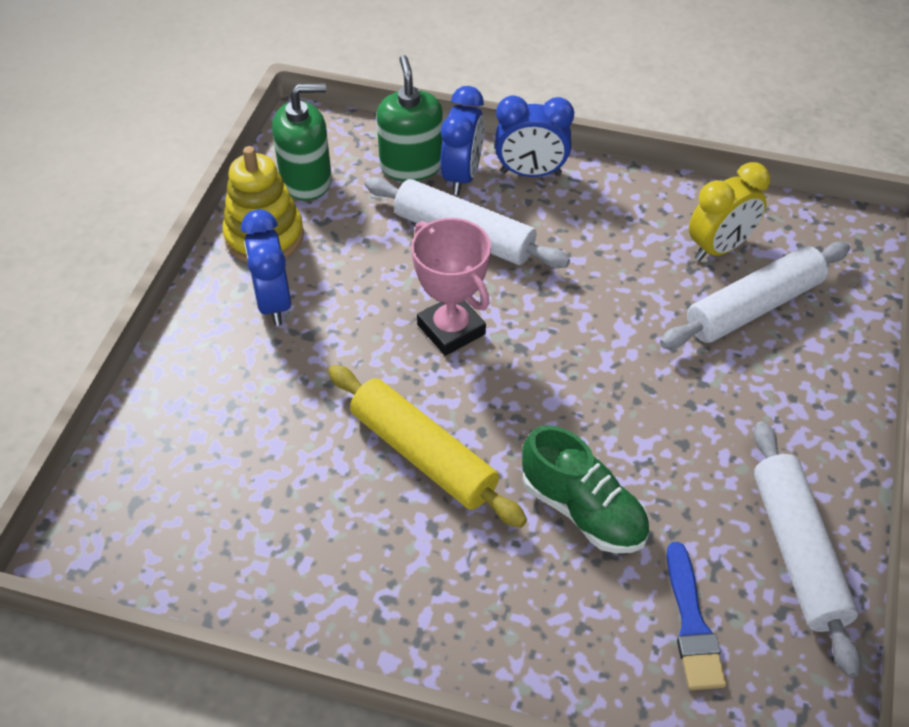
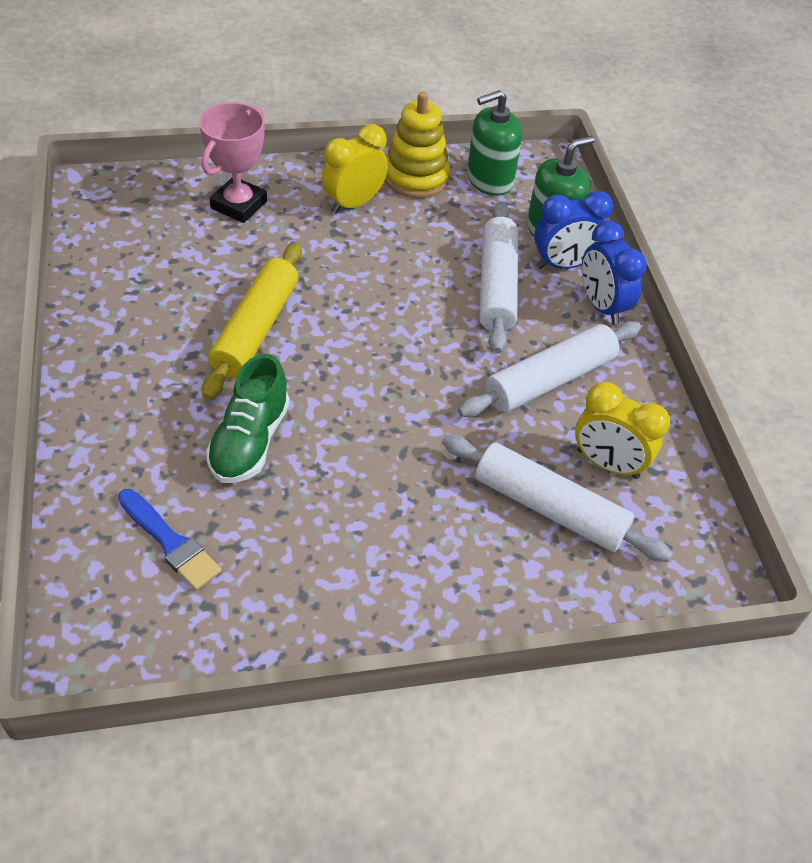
camera: 60 degrees right, 0 degrees up
blue clock [241,209,291,326] -> yellow clock [322,124,388,214]
green soap dispenser [272,84,332,201] -> green soap dispenser turned 105 degrees clockwise [467,90,522,196]
pink trophy [411,218,491,356] -> pink trophy moved to [199,102,267,223]
blue brush [667,542,726,690] -> blue brush turned 105 degrees counterclockwise [118,489,222,590]
white rolling pin [753,421,861,677] -> white rolling pin moved to [458,321,642,417]

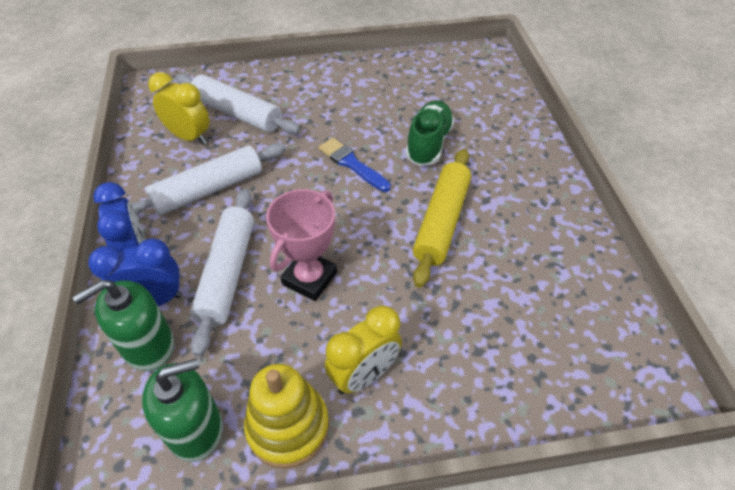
camera: 175 degrees left, 0 degrees up
blue brush [118,489,222,590] -> blue brush moved to [318,138,391,192]
pink trophy [199,102,267,223] -> pink trophy moved to [266,189,337,301]

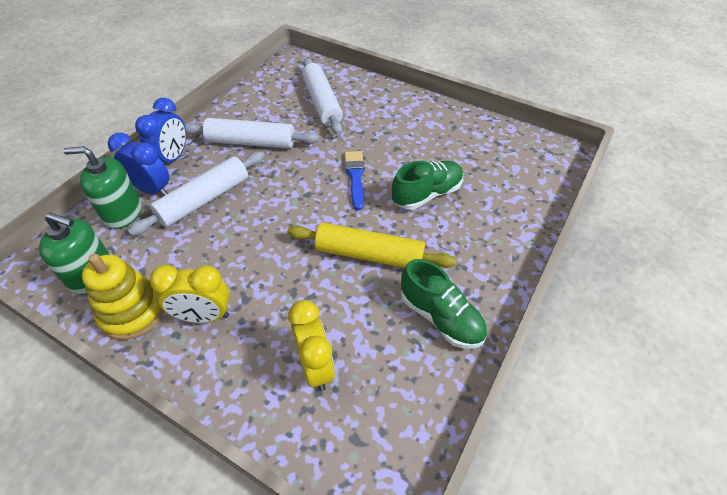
camera: 40 degrees right, 0 degrees up
yellow clock [148,72,210,145] -> yellow clock moved to [288,300,335,391]
pink trophy [266,189,337,301] -> none
yellow rolling pin [413,149,471,288] -> yellow rolling pin turned 45 degrees clockwise [287,223,456,268]
none -> green shoe [401,259,487,348]

